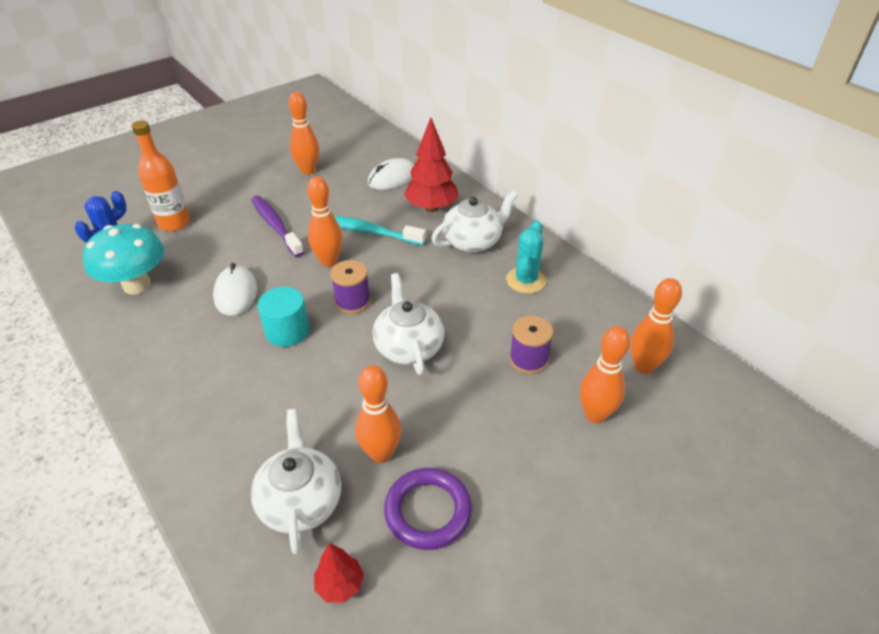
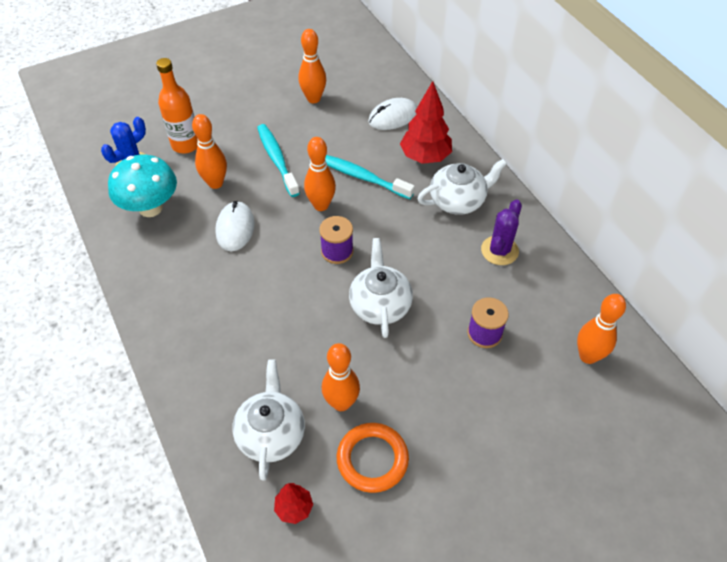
camera: 10 degrees right, 10 degrees up
purple toothbrush [251,196,304,257] -> turquoise toothbrush [257,124,300,197]
turquoise cylinder [258,287,309,347] -> none
purple ring [384,468,472,550] -> orange ring [337,423,409,493]
turquoise cactus [506,220,547,294] -> purple cactus [481,199,522,265]
orange bowling pin [580,326,630,424] -> orange bowling pin moved to [192,114,227,189]

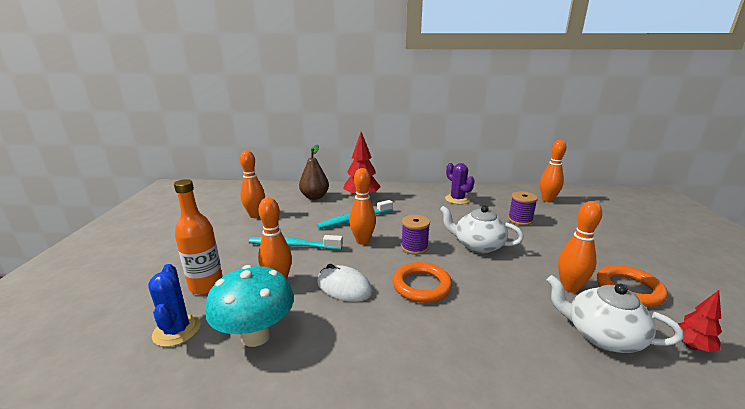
camera: 60 degrees left, 30 degrees down
white mouse [368,98,417,130] -> brown pear [299,144,329,200]
white teapot [417,159,507,215] -> none
none -> orange ring [392,262,452,303]

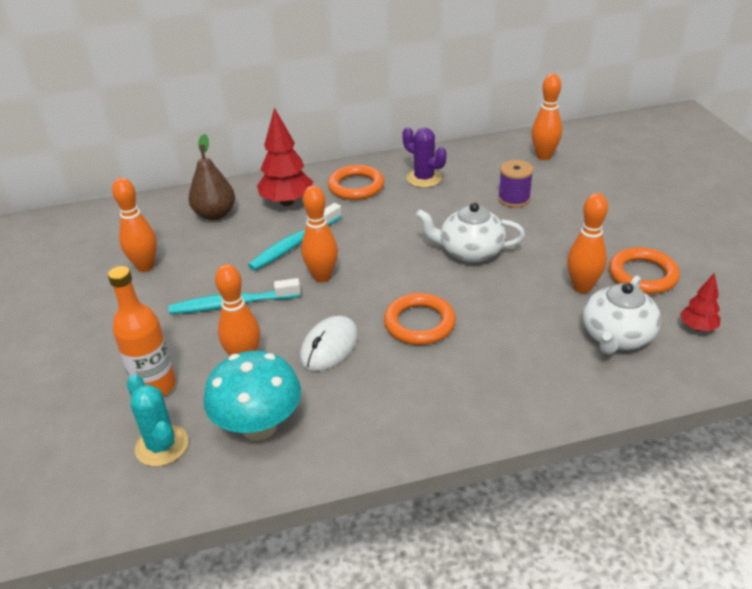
camera: 15 degrees left, 15 degrees up
blue cactus [148,264,201,347] -> turquoise cactus [127,375,188,467]
white mouse [317,264,372,302] -> white mouse turned 75 degrees counterclockwise [300,316,358,371]
purple spool [401,215,430,255] -> none
white teapot [547,275,683,353] -> white teapot turned 75 degrees counterclockwise [583,276,661,355]
none -> orange ring [328,165,384,200]

